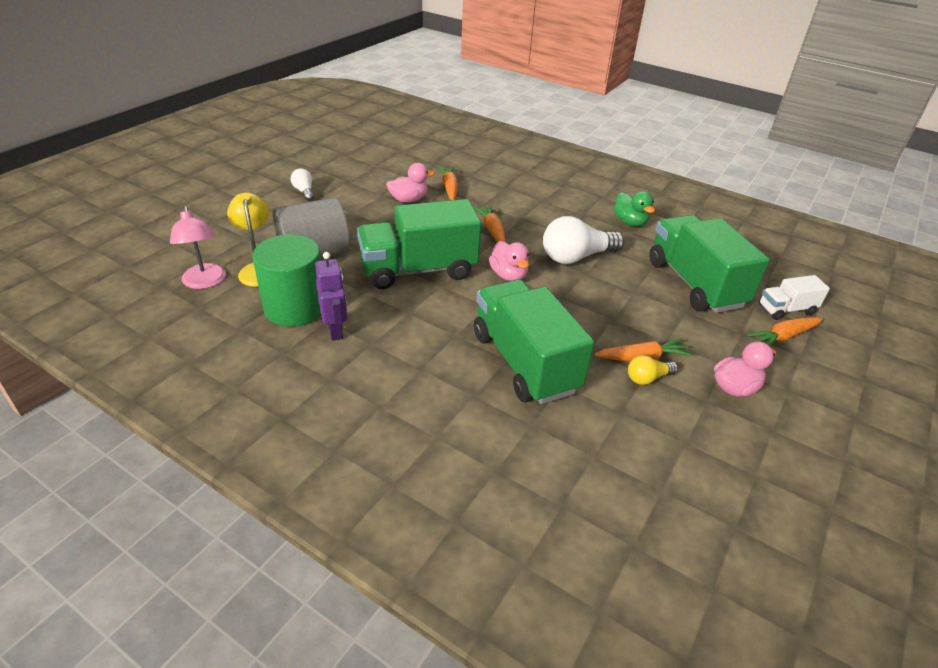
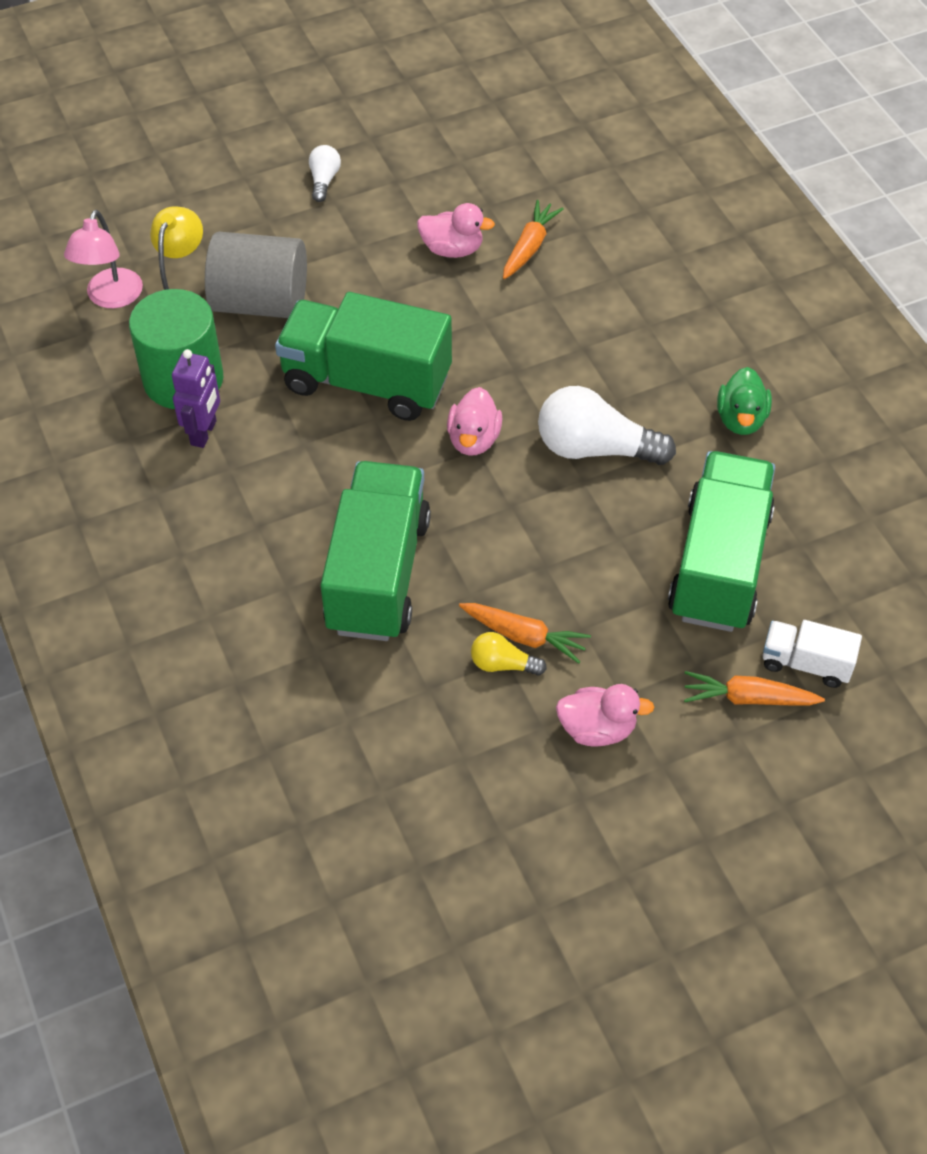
camera: 35 degrees right, 15 degrees up
orange carrot [474,205,506,243] -> none

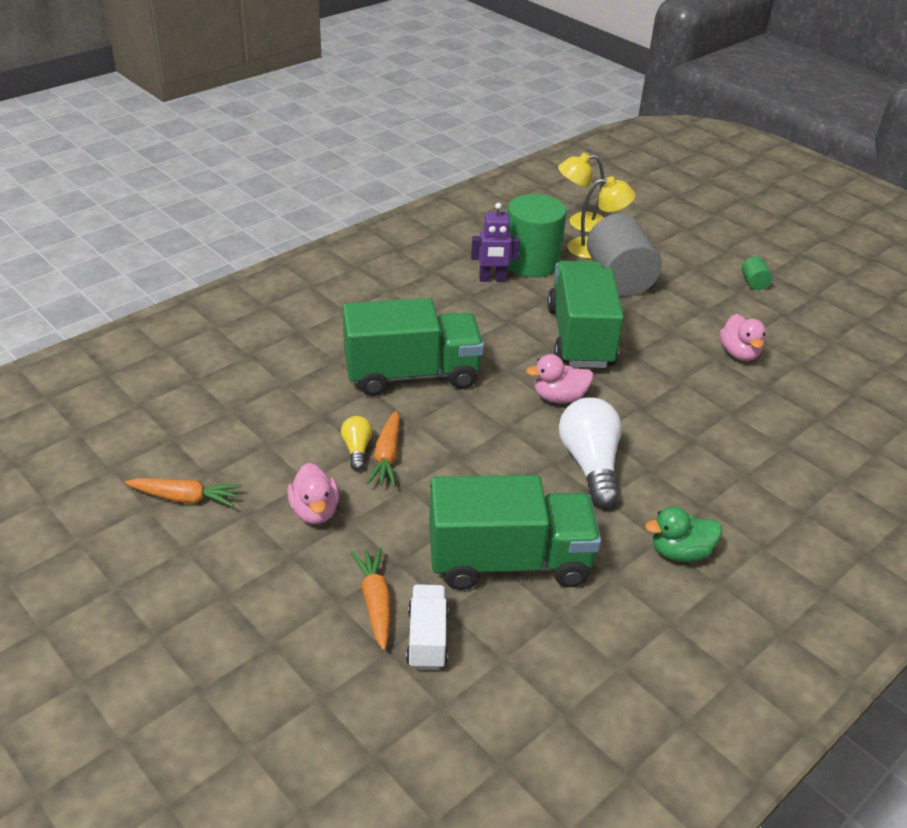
camera: 70 degrees right, 15 degrees down
pink lamp [64,210,143,308] -> yellow lamp [558,153,604,232]
white light bulb [309,145,341,202] -> green cylinder [742,257,772,290]
orange carrot [503,200,564,279] -> orange carrot moved to [125,478,241,507]

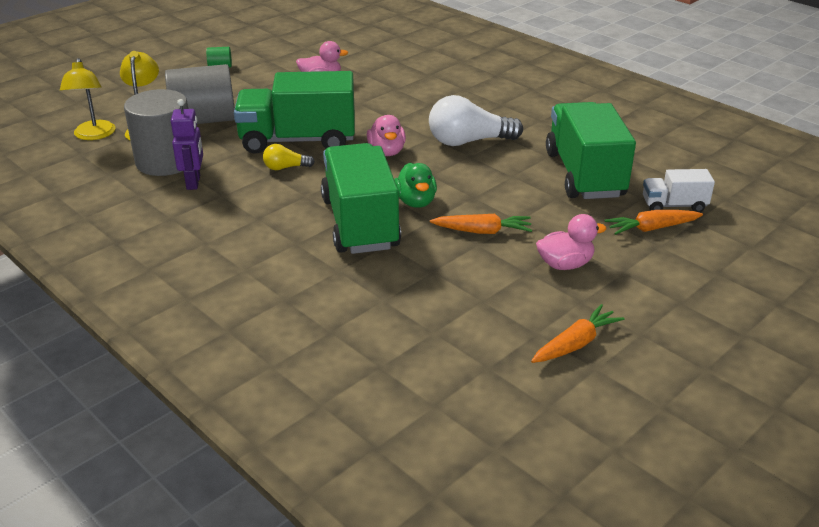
camera: 90 degrees left, 5 degrees down
orange carrot [125,478,241,507] -> orange carrot turned 45 degrees clockwise [531,304,625,363]
yellow light bulb [341,416,372,471] -> yellow light bulb moved to [263,144,315,170]
green cylinder [507,194,567,278] -> grey cylinder [124,89,188,176]
green duck [645,506,722,562] -> green duck moved to [394,163,437,208]

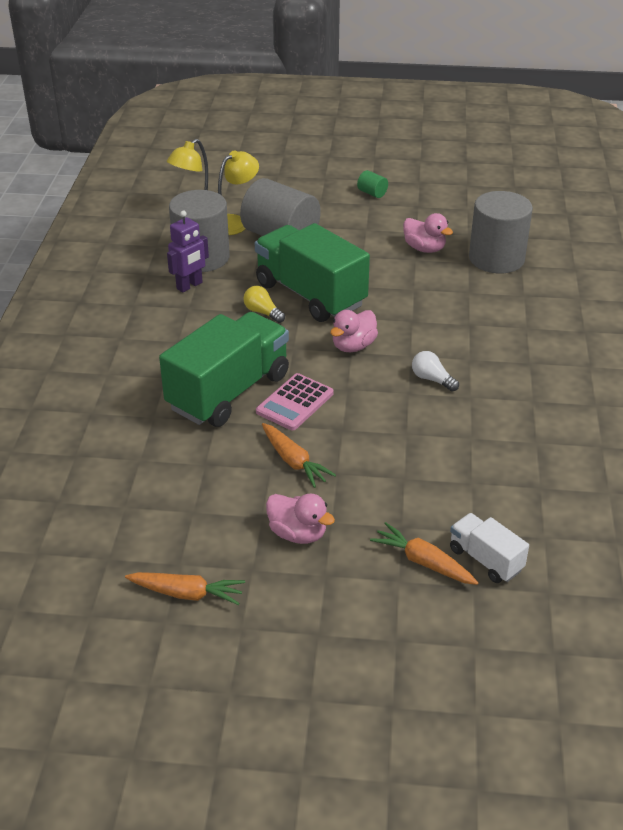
camera: 50 degrees right, 5 degrees up
green duck [394,163,437,208] -> pink calculator [256,373,334,430]
white light bulb [429,95,523,146] -> white light bulb [412,351,459,392], size x0.51
green truck [546,102,636,199] -> none
none -> grey cylinder [469,191,533,273]

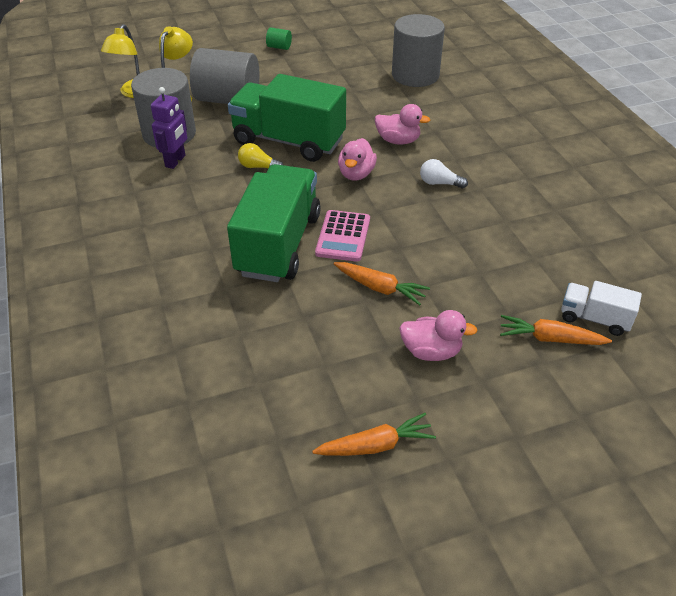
camera: 25 degrees left, 5 degrees up
pink duck [403,213,453,253] -> pink duck moved to [375,104,430,145]

